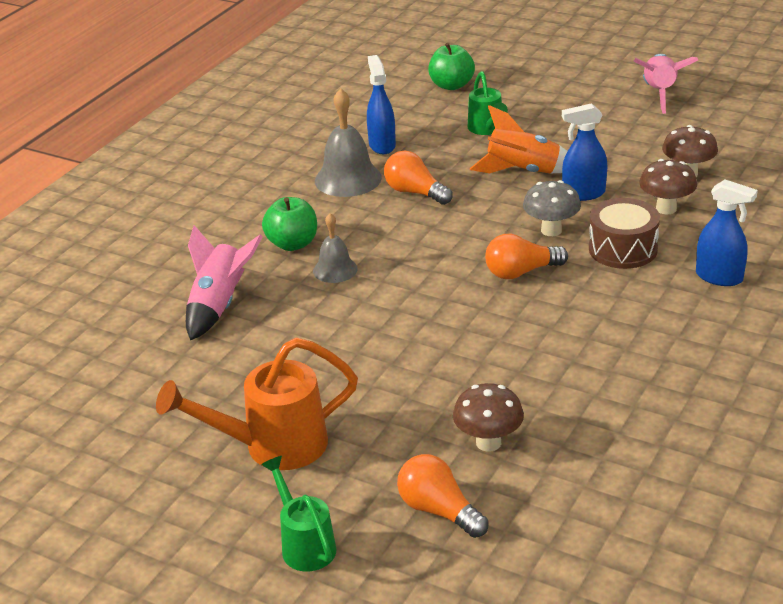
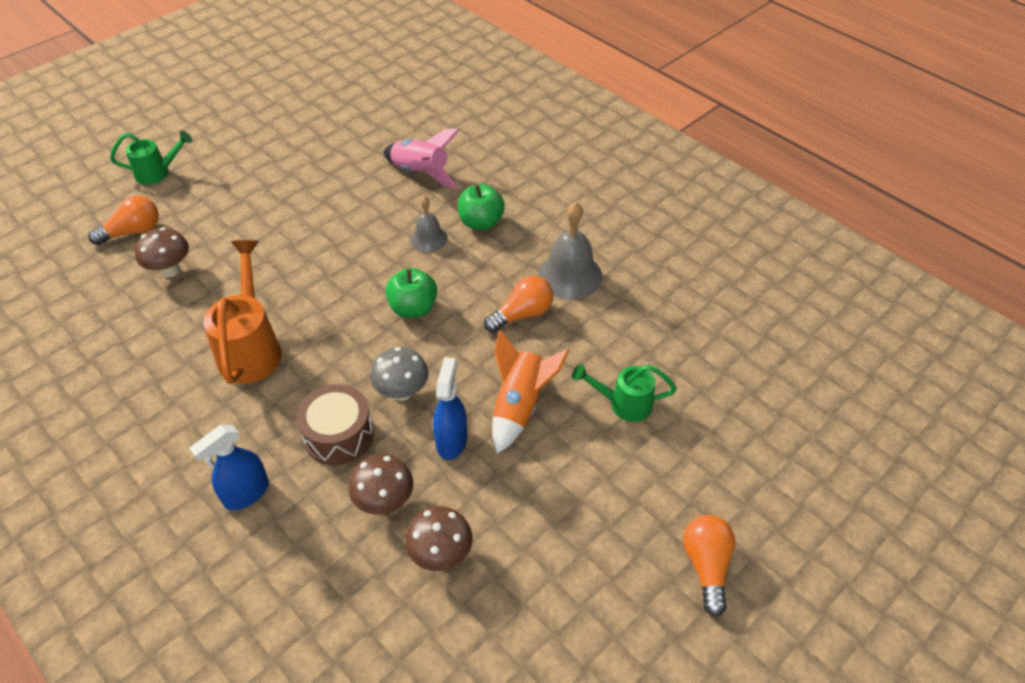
camera: 105 degrees right, 15 degrees up
orange watering can [156,338,358,470] -> orange watering can moved to [203,240,282,384]
blue spray bottle [367,55,396,154] -> none
green apple [428,43,475,90] -> green apple moved to [385,268,437,318]
orange light bulb [485,234,568,279] -> orange light bulb moved to [683,515,735,617]
pink rocket [634,54,698,114] -> none

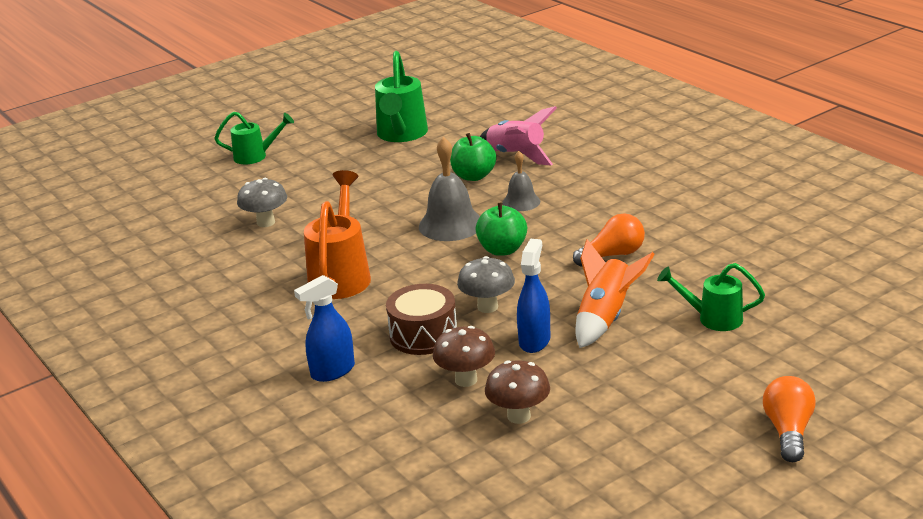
camera: 10 degrees right, 20 degrees down
orange light bulb [88,196,159,245] -> none
brown mushroom [135,227,189,277] -> grey mushroom [237,178,287,227]
green apple [458,184,505,230] -> green apple moved to [450,133,496,181]
grey bell [538,202,602,299] -> grey bell moved to [419,137,480,241]
none -> green watering can [375,51,428,142]

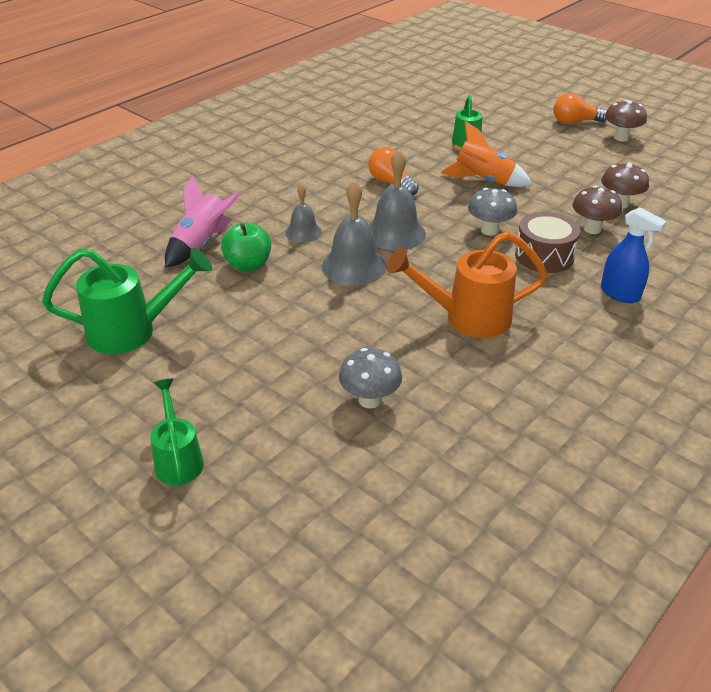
camera: 105 degrees left, 10 degrees up
green apple [476,203,527,256] -> grey bell [369,150,426,251]
blue spray bottle [517,239,550,353] -> none
none -> brown mushroom [605,100,647,141]

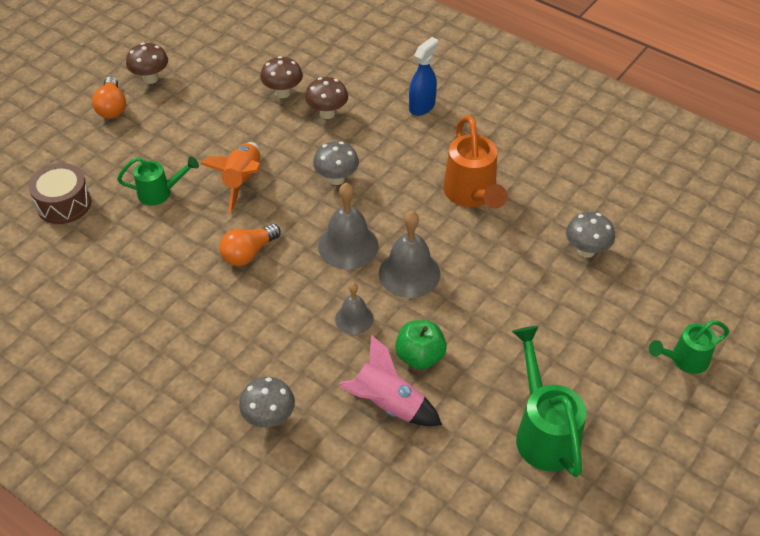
camera: 95 degrees left, 10 degrees up
brown drum [515,212,580,273] -> brown drum moved to [29,163,91,224]
none -> grey mushroom [239,377,295,428]

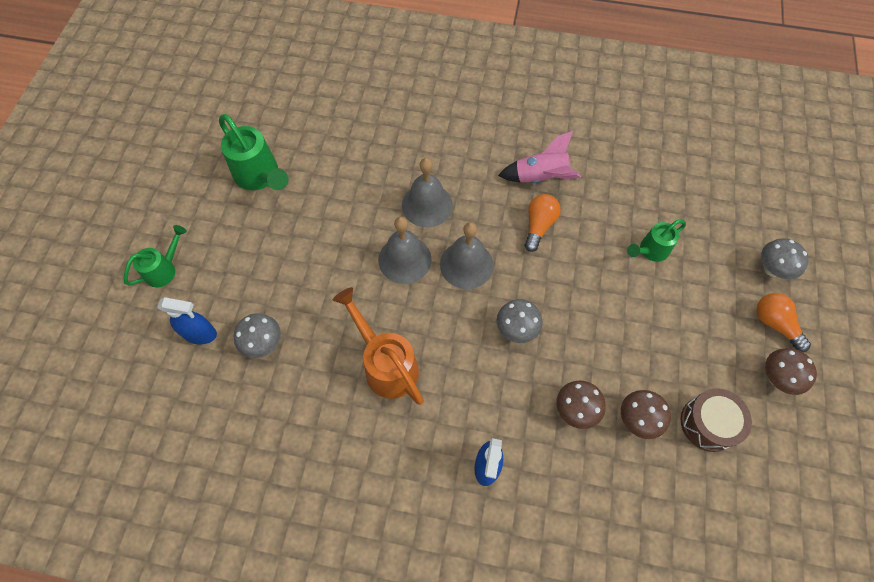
camera: 155 degrees right, 15 degrees up
brown drum [29,163,91,224] -> brown drum moved to [681,388,752,452]
orange rocket [201,142,261,212] -> none
grey mushroom [239,377,295,428] -> grey mushroom moved to [761,238,809,279]
grey bell [335,283,374,335] -> grey bell [402,158,453,227], size x1.66
pink rocket [340,335,442,426] -> pink rocket moved to [498,131,581,183]
green apple [395,320,447,370] -> none
none -> blue spray bottle [158,297,217,345]

